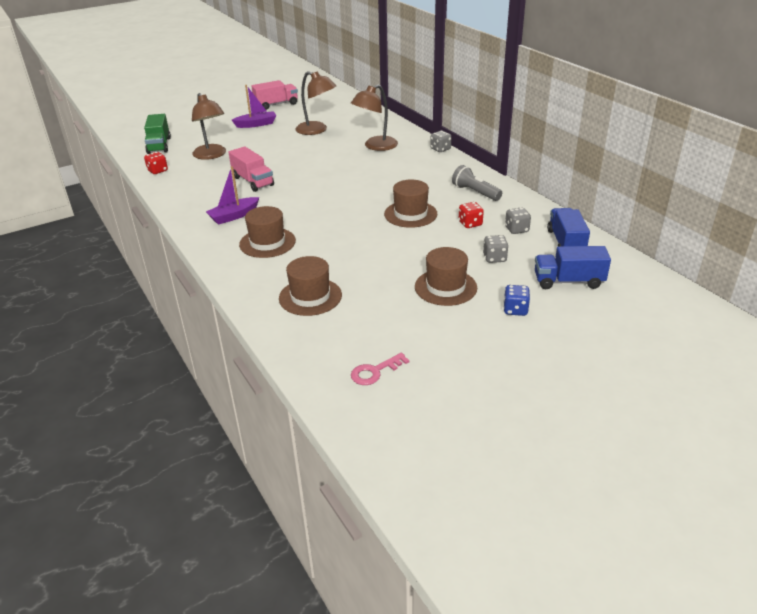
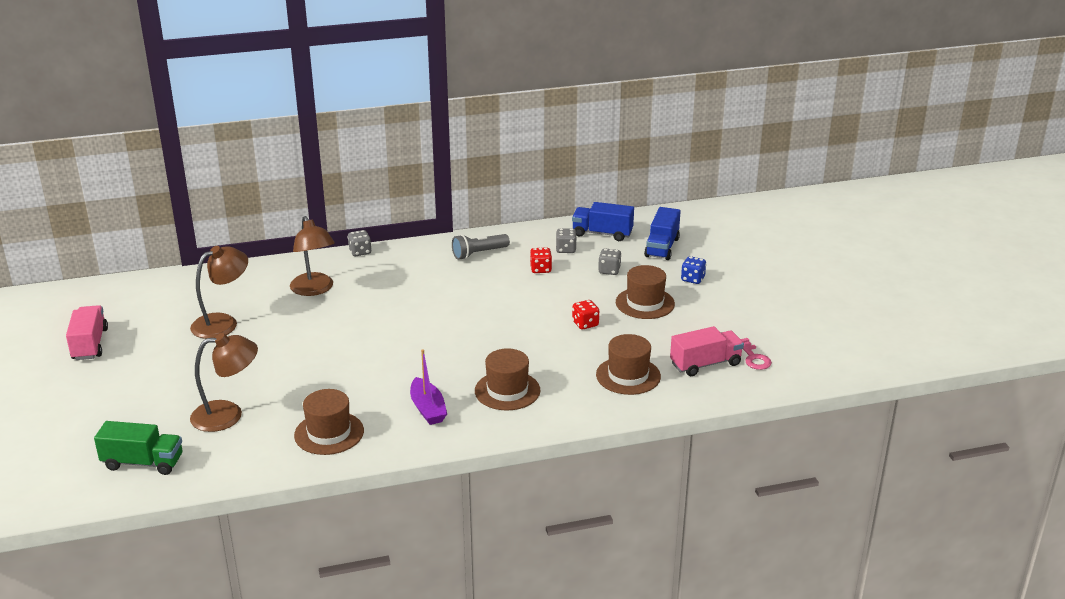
camera: 75 degrees left, 5 degrees down
red dice [144,152,168,174] -> red dice moved to [572,300,599,329]
pink truck [229,146,274,192] -> pink truck moved to [670,326,744,376]
purple boat [232,85,276,128] -> none
brown hat [384,180,437,228] -> brown hat moved to [294,389,364,455]

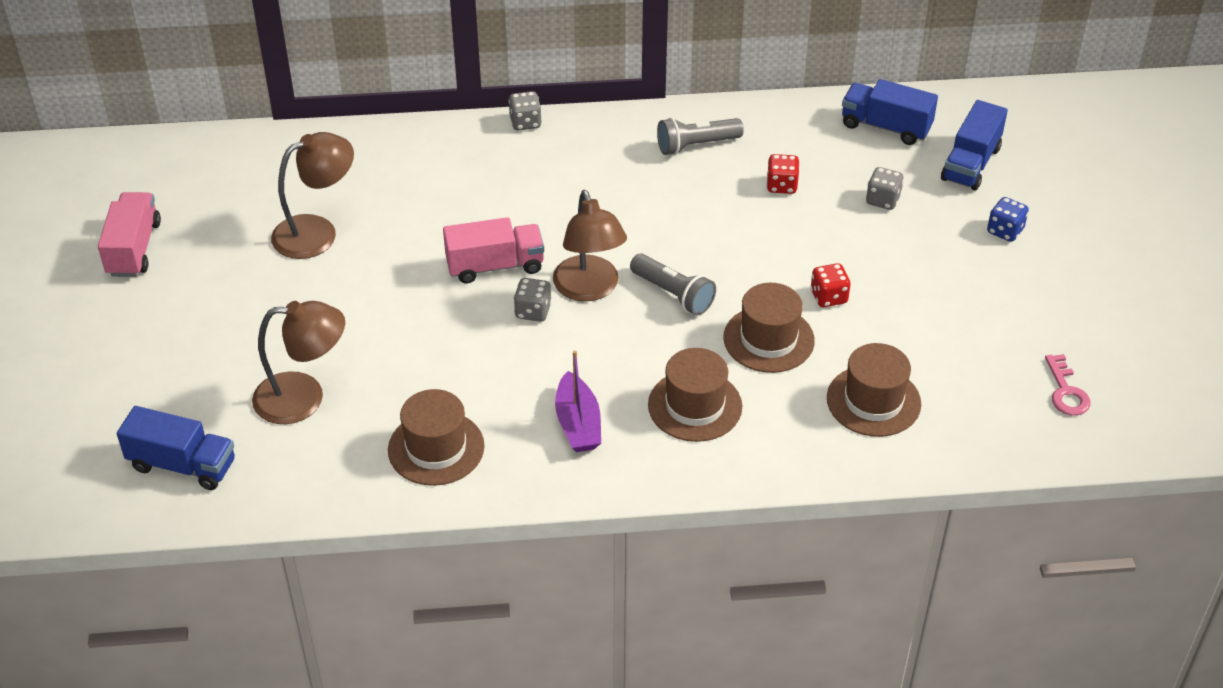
camera: 10 degrees right, 15 degrees up
green truck [94,421,182,475] -> blue truck [117,406,235,490]
brown lamp [290,216,335,296] -> brown lamp moved to [553,190,627,301]
grey dice [556,228,577,253] -> grey dice moved to [514,278,552,322]
brown hat [616,265,675,319] -> brown hat moved to [723,283,815,373]
pink truck [670,326,744,376] -> pink truck moved to [443,217,544,283]
none -> grey flashlight [630,254,716,316]

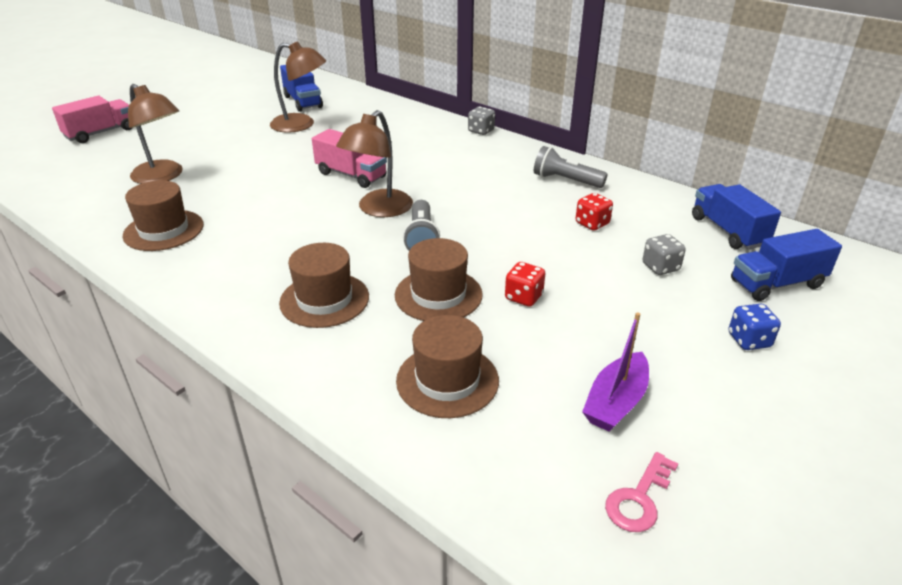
camera: 45 degrees right, 10 degrees down
pink truck [98,192,161,277] -> pink truck moved to [52,96,132,143]
blue truck [117,406,235,490] -> blue truck moved to [280,65,323,112]
grey dice [514,278,552,322] -> none
purple boat [555,351,601,452] -> purple boat moved to [582,312,649,432]

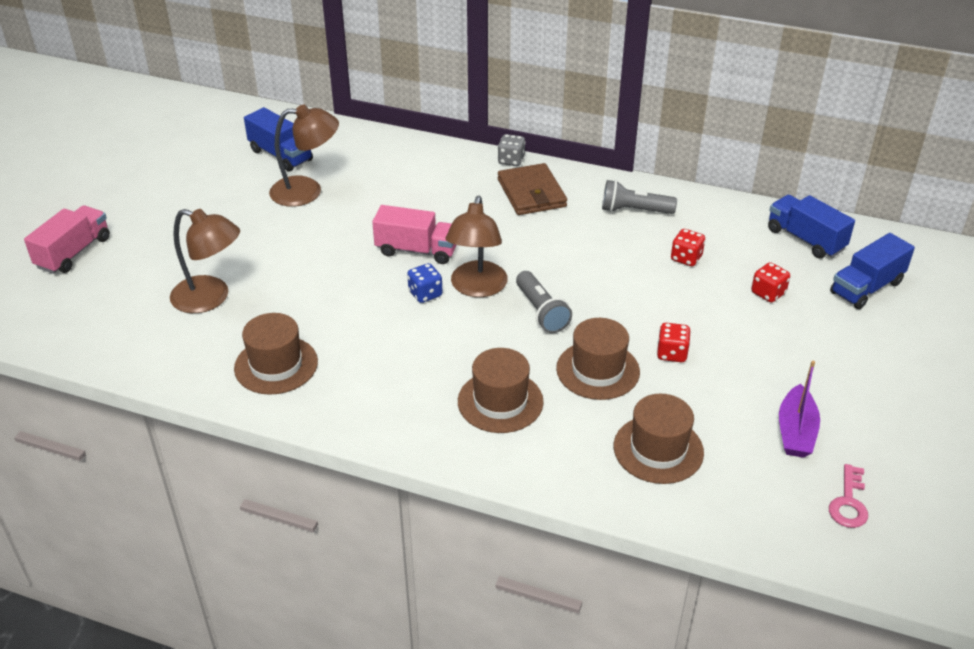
camera: 20 degrees left, 5 degrees up
grey dice [643,234,686,275] -> red dice [751,262,790,302]
blue dice [728,304,781,350] -> blue dice moved to [407,263,442,303]
none -> brown wallet [498,163,567,215]

